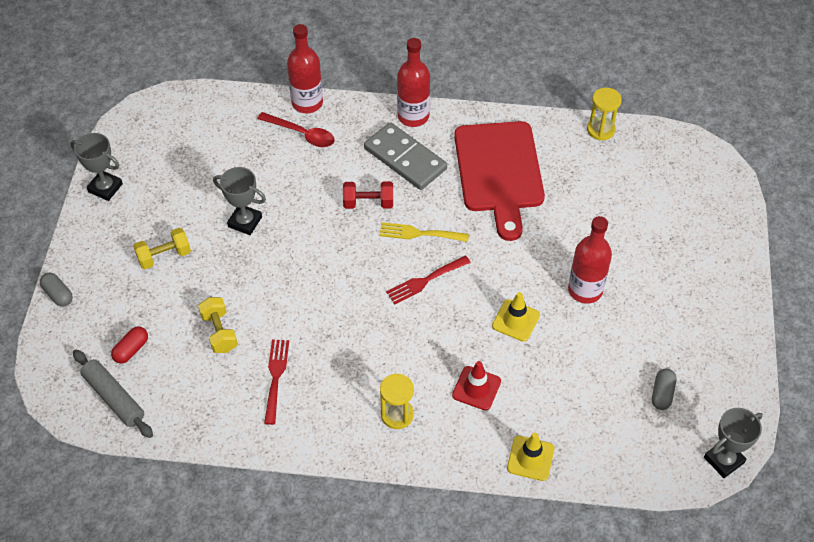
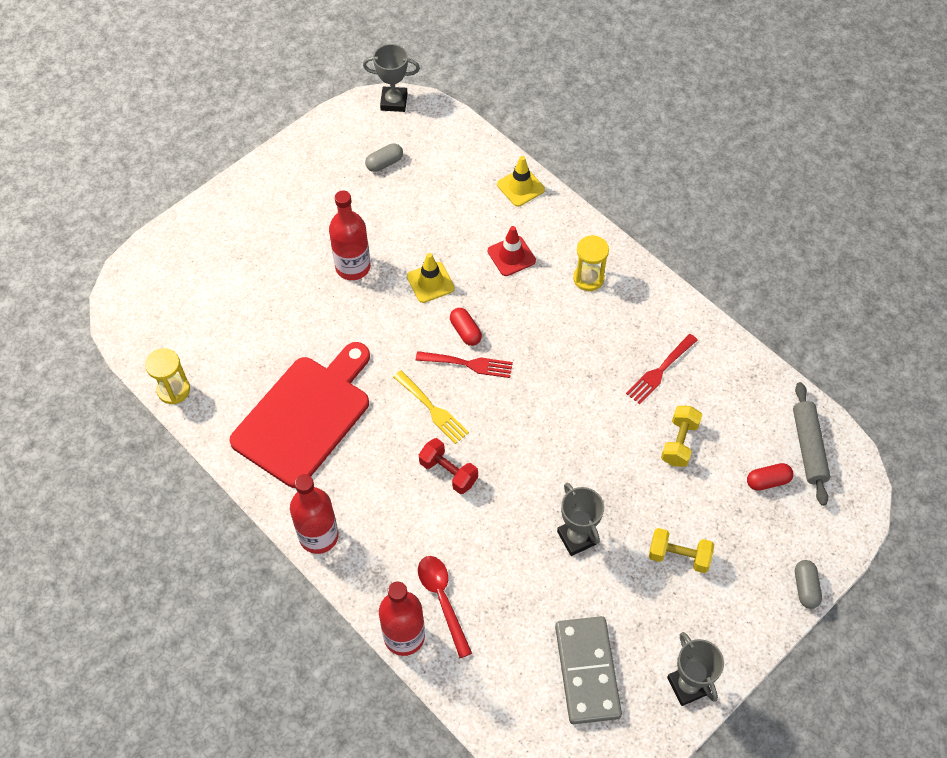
camera: 140 degrees left, 5 degrees up
grey domino [364,122,447,190] -> grey domino moved to [555,616,622,724]
none -> red capsule [450,308,482,346]

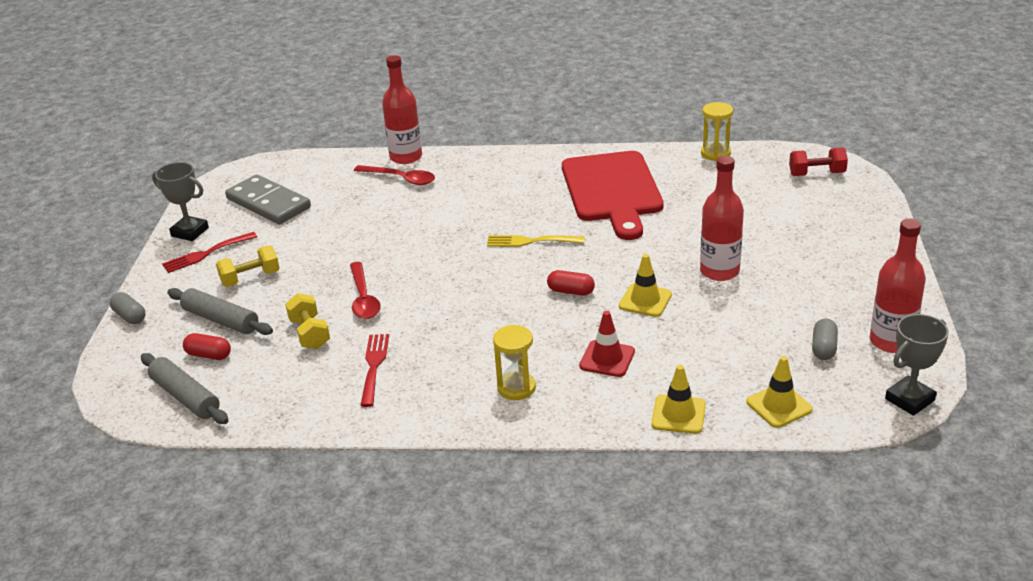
camera: 140 degrees right, 25 degrees down
red bottle [290,474,339,554] -> red bottle moved to [870,219,926,353]
red fork [416,351,513,378] -> red fork moved to [162,232,257,273]
red dumbbell [419,438,478,494] -> red dumbbell moved to [789,147,848,176]
grey trophy [557,483,604,556] -> none
red capsule [747,463,793,491] -> red capsule turned 75 degrees clockwise [183,333,231,360]
none -> grey rolling pin [167,288,273,335]
none -> red spoon [350,262,381,319]
none -> yellow traffic cone [746,356,813,428]

